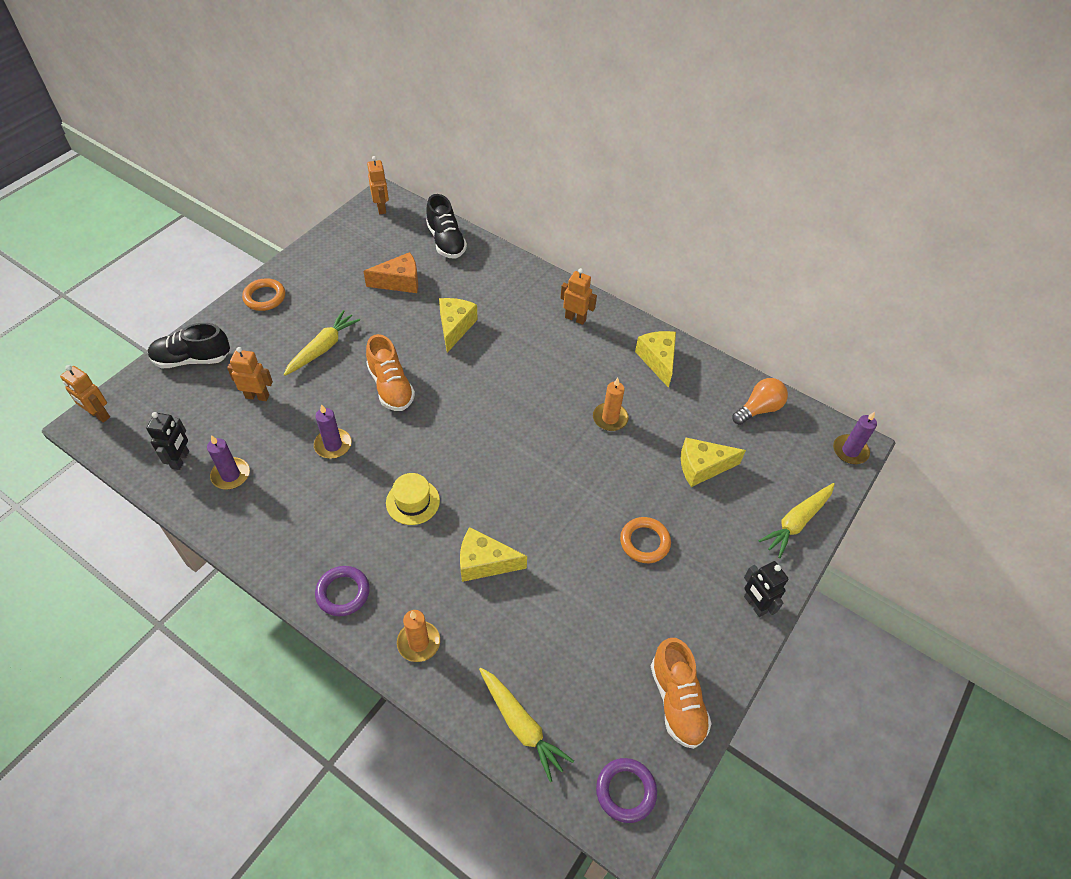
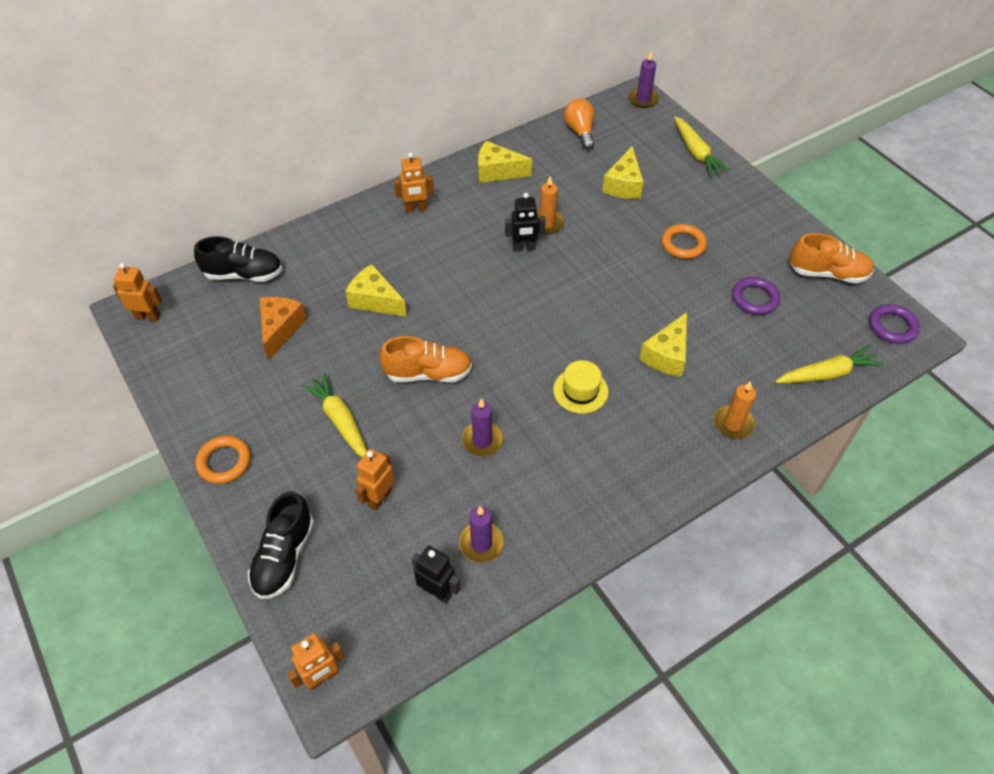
camera: 65 degrees left, 0 degrees up
purple ring [315,566,370,616] -> purple ring moved to [732,277,780,315]
orange robot [561,268,597,325] -> orange robot turned 150 degrees counterclockwise [394,153,434,212]
black robot [744,561,788,617] -> black robot moved to [505,193,546,252]

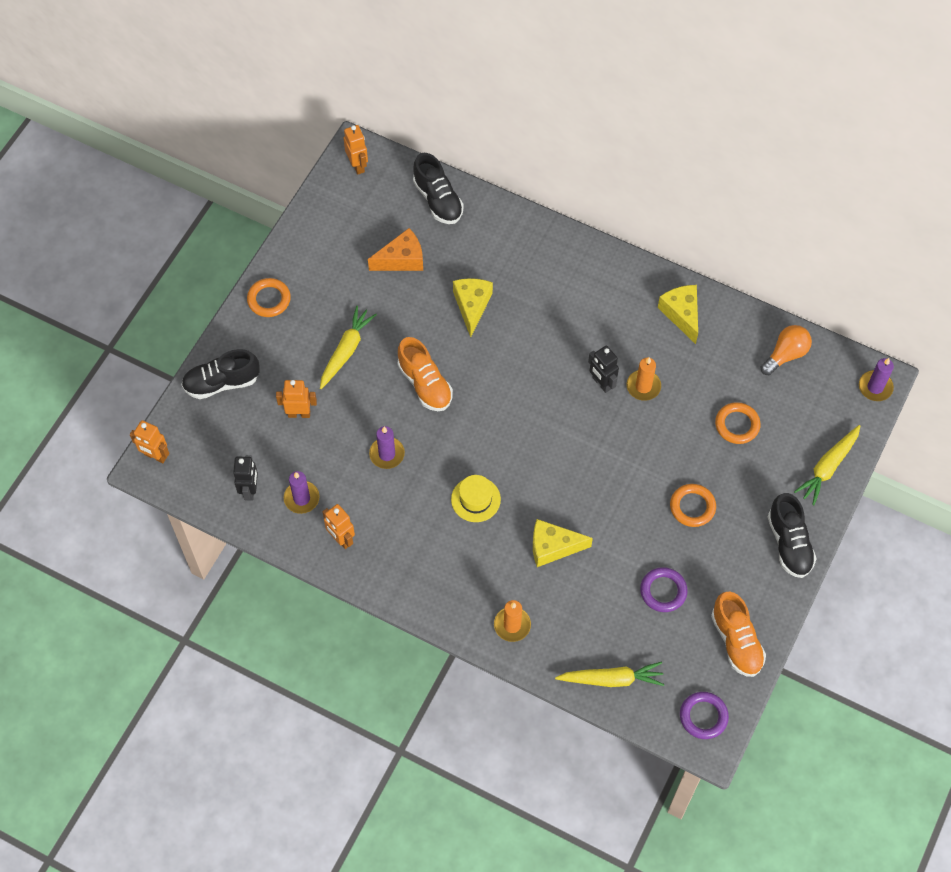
camera: 60 degrees right, 10 degrees up
orange robot [394,153,434,212] -> orange robot moved to [322,504,355,549]
yellow cheese [602,146,644,199] -> orange ring [715,402,761,444]
yellow carrot [775,345,883,383] -> yellow carrot turned 45 degrees counterclockwise [555,662,665,687]
none -> black shoe [768,493,817,578]

